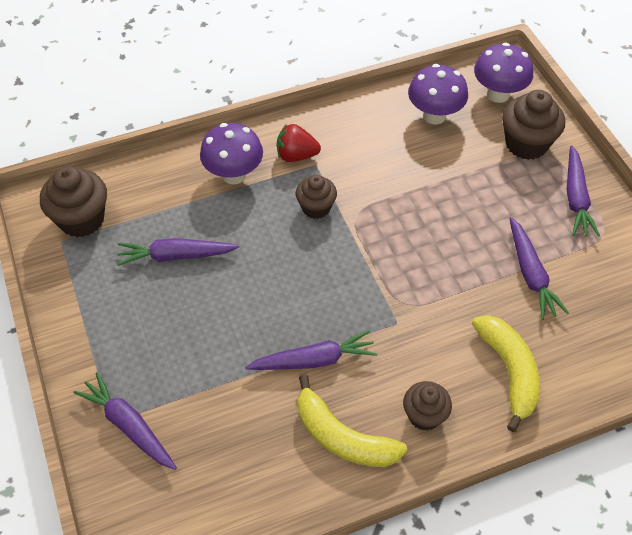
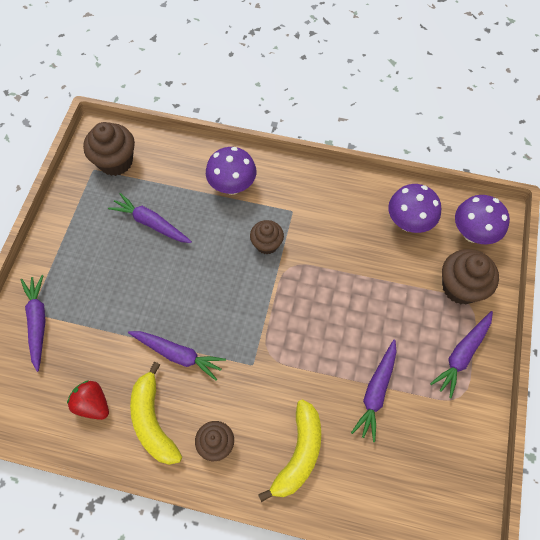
camera: 35 degrees right, 10 degrees up
red strawberry [277,124,321,162] -> red strawberry moved to [67,380,109,420]

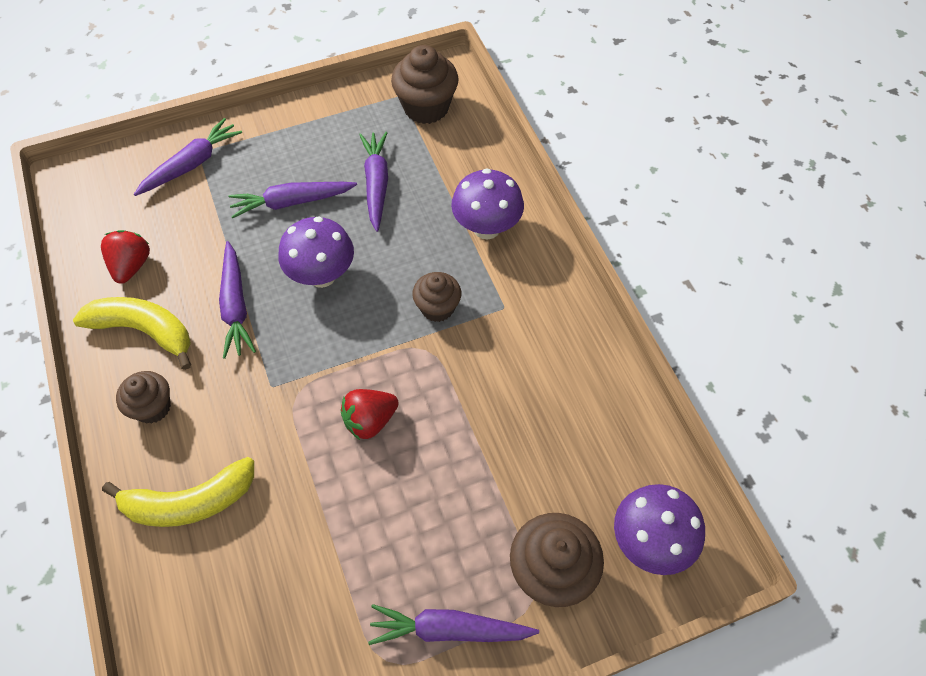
camera: 55 degrees right, 5 degrees down
yellow banana [130,362,182,465] -> yellow banana turned 75 degrees clockwise [73,297,191,370]
purple carrot [351,340,397,442] -> purple carrot moved to [228,182,357,219]
purple mushroom [388,184,441,233] -> purple mushroom moved to [278,216,354,288]
none -> red strawberry [340,389,399,440]

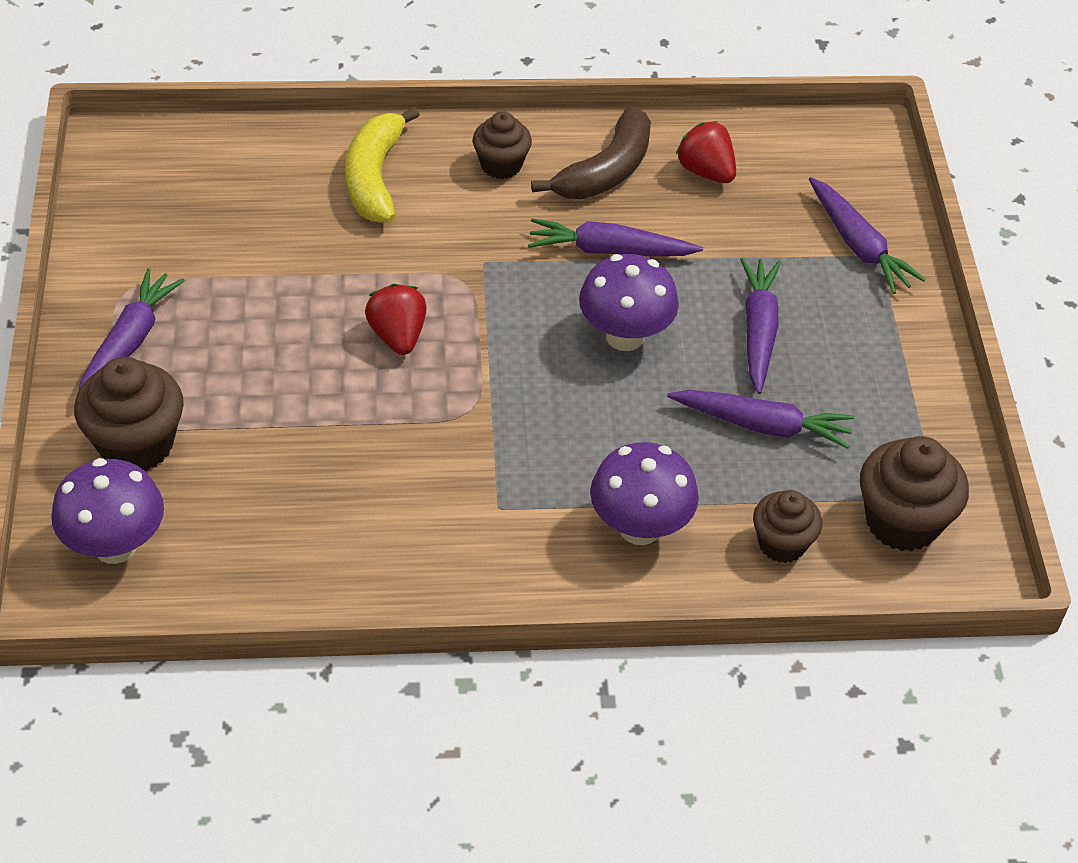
camera: 105 degrees right, 10 degrees down
yellow banana [73,297,191,370] -> brown banana [531,106,651,199]
red strawberry [101,230,150,284] -> red strawberry turned 150 degrees counterclockwise [676,121,736,183]
brown cupcake [412,272,461,322] -> brown cupcake moved to [753,490,822,563]

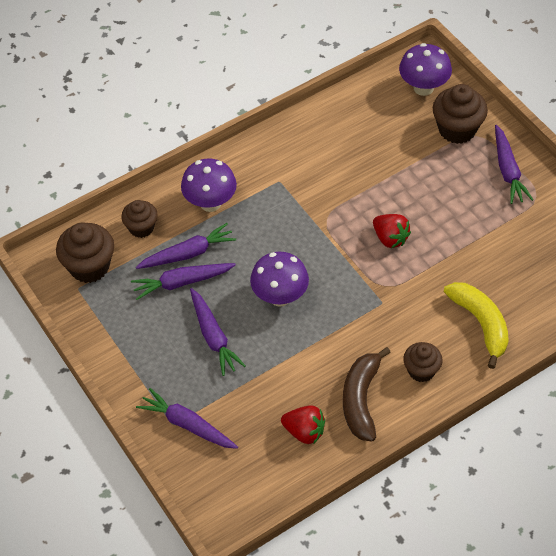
camera: 155 degrees right, 5 degrees up
purple carrot [528,218,703,256] -> purple carrot moved to [136,223,236,269]

